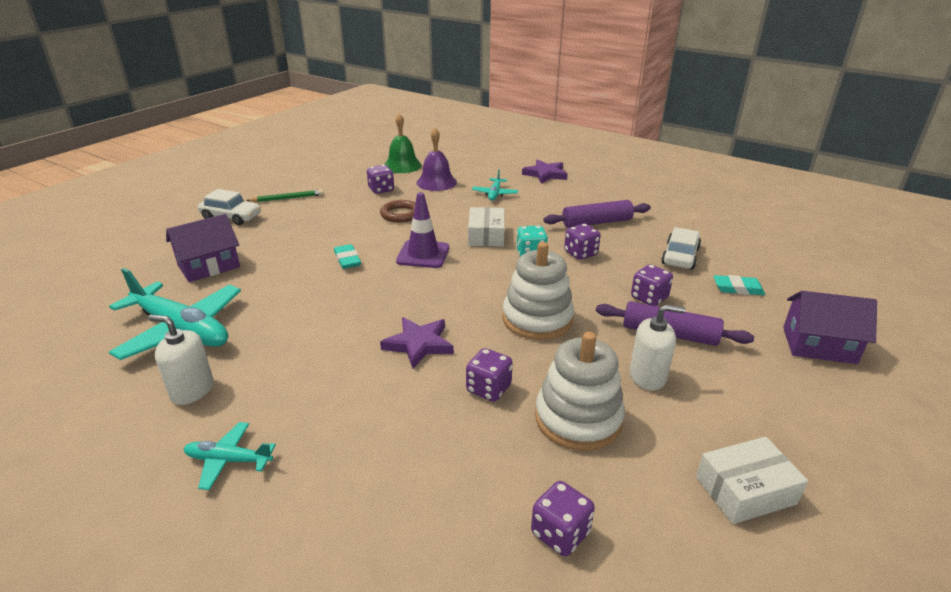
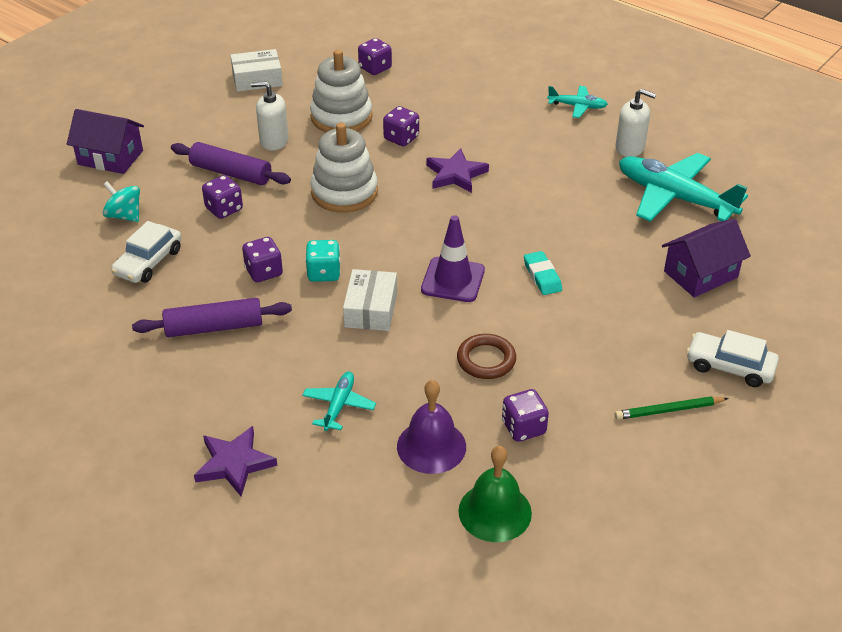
camera: 175 degrees left, 10 degrees up
turquoise eraser [714,275,765,295] -> turquoise spinning top [103,181,140,222]

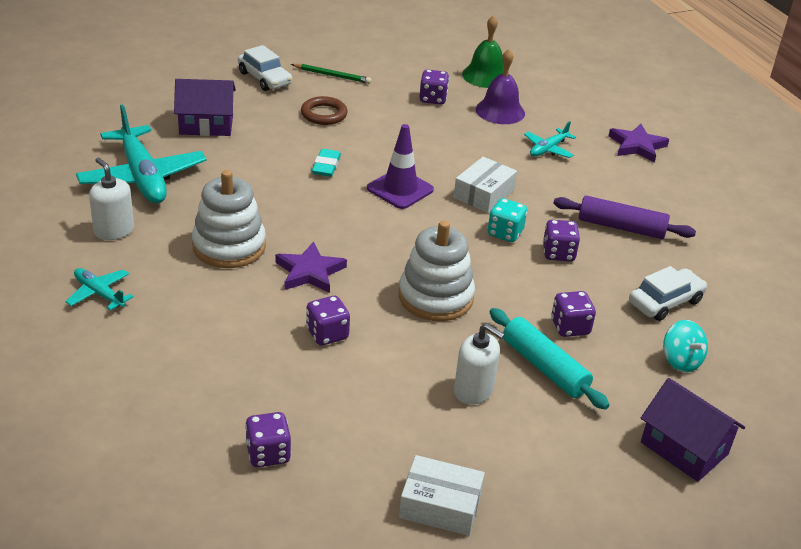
camera: 155 degrees left, 5 degrees down
purple rolling pin [171,142,291,185] -> turquoise rolling pin [490,308,610,410]
white stacking toy [310,50,372,133] -> white stacking toy moved to [192,170,266,268]
brown ring [457,334,516,379] -> brown ring moved to [301,96,347,125]

